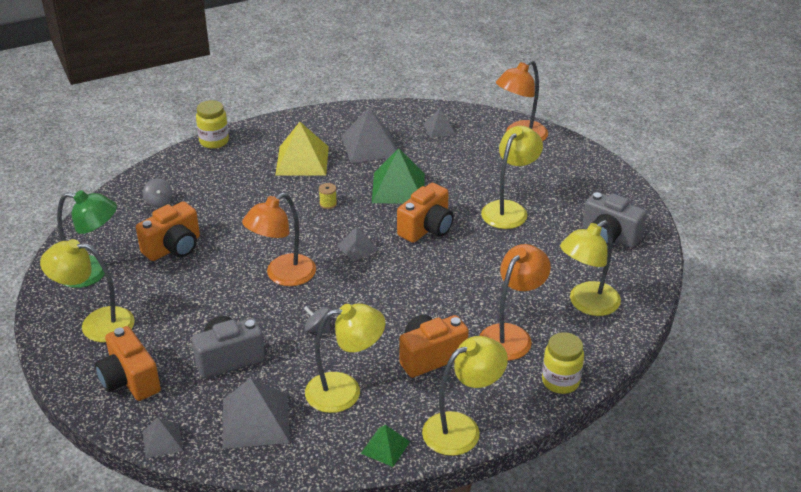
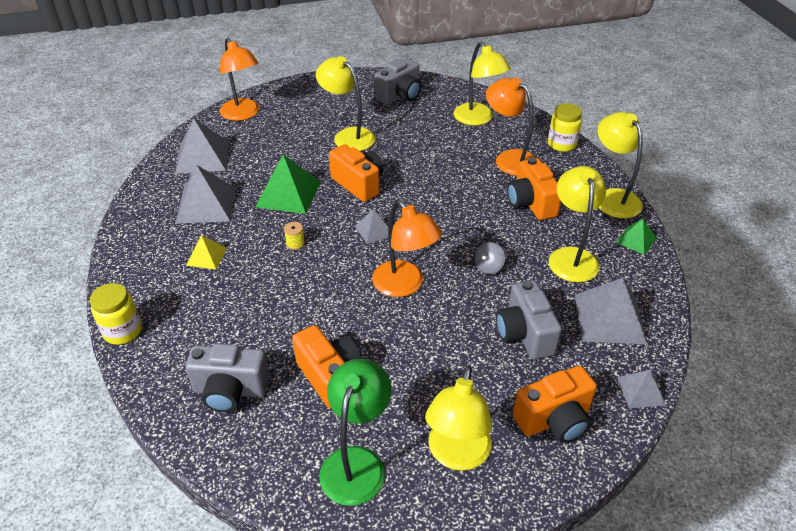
camera: 80 degrees left, 5 degrees up
grey spinning top [143,178,173,207] -> grey camera [185,343,270,412]
yellow pyramid [275,122,329,175] -> yellow pyramid [186,235,227,269], size x0.55
grey pyramid [423,109,456,138] -> grey pyramid [175,118,229,174], size x1.83

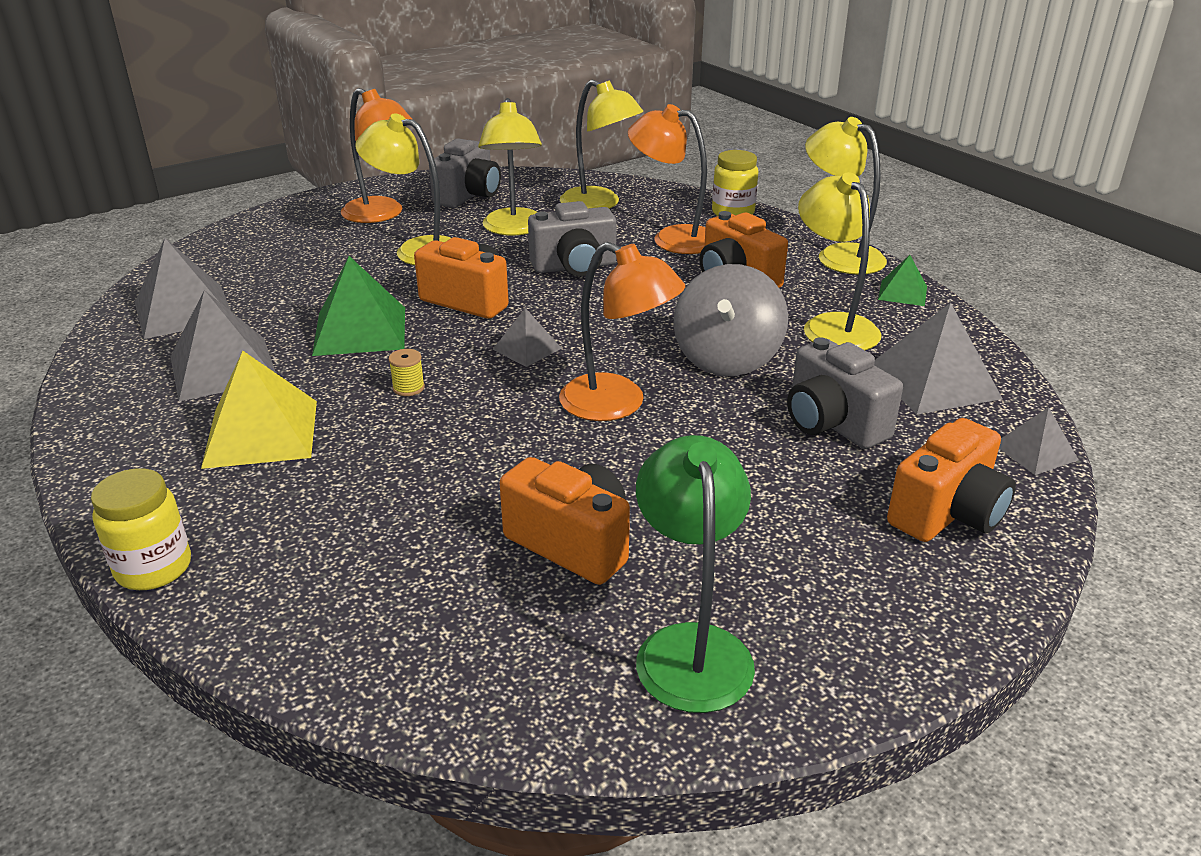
camera: 20 degrees left, 10 degrees down
grey camera [185,343,270,412] -> grey camera moved to [528,201,617,276]
yellow pyramid [186,235,227,269] -> yellow pyramid [201,351,317,469], size x1.83
orange lamp [220,37,259,121] -> orange lamp moved to [341,88,413,223]
yellow lamp [425,366,492,471] -> yellow lamp moved to [478,98,542,235]
grey spinning top [474,242,505,275] -> grey spinning top [673,264,788,376], size x2.21

